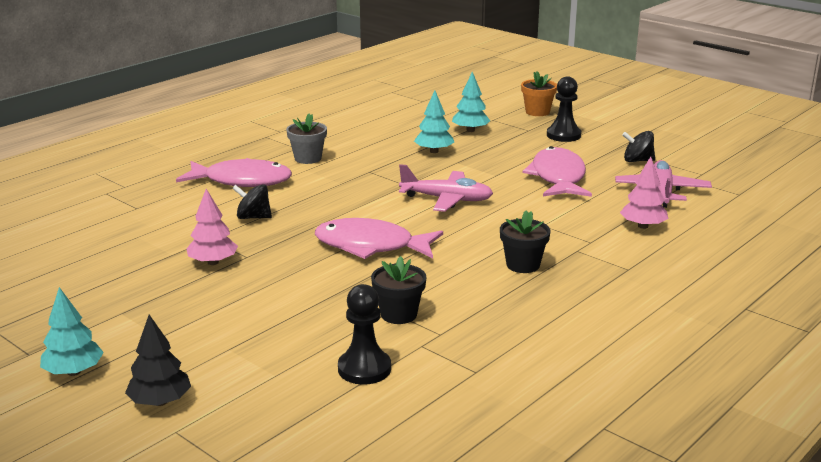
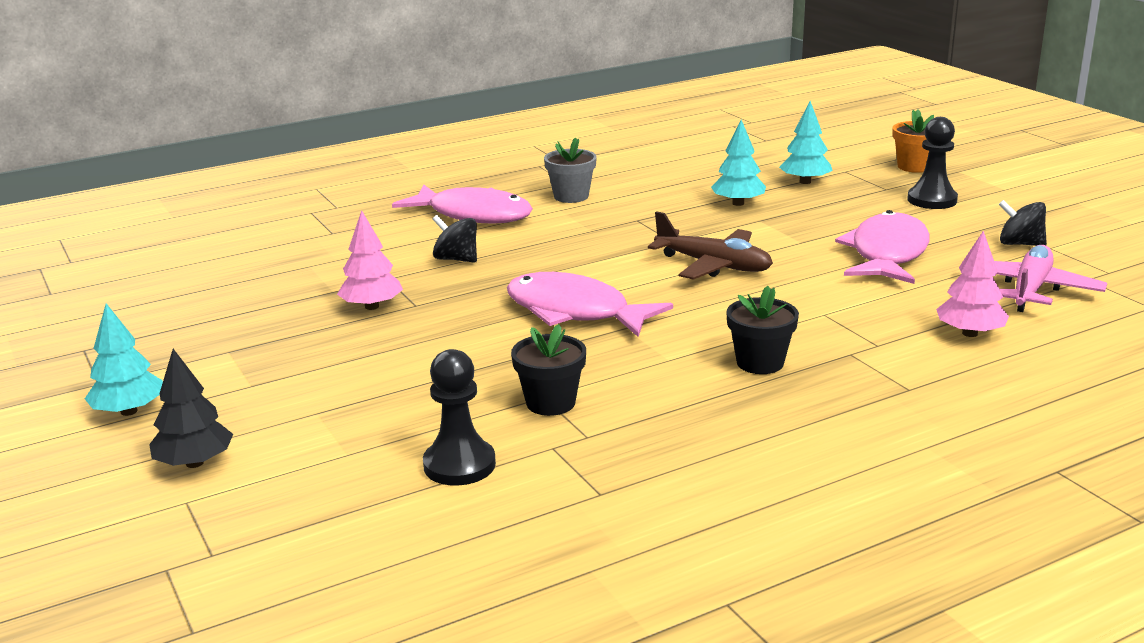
camera: 20 degrees right, 0 degrees up
pink plane [399,164,493,212] -> brown plane [648,211,773,280]

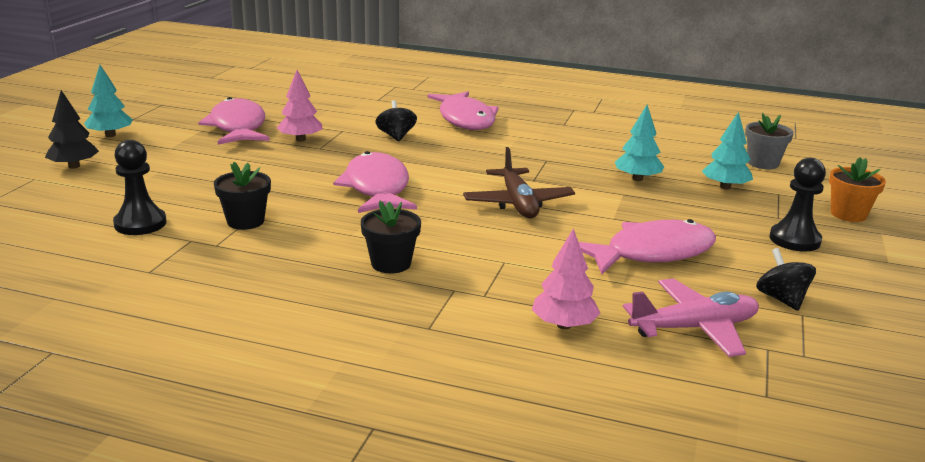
camera: 45 degrees right, 0 degrees up
grey flower pot [544,137,597,203] -> grey flower pot moved to [745,113,794,169]
none -> pink fish [198,97,270,145]

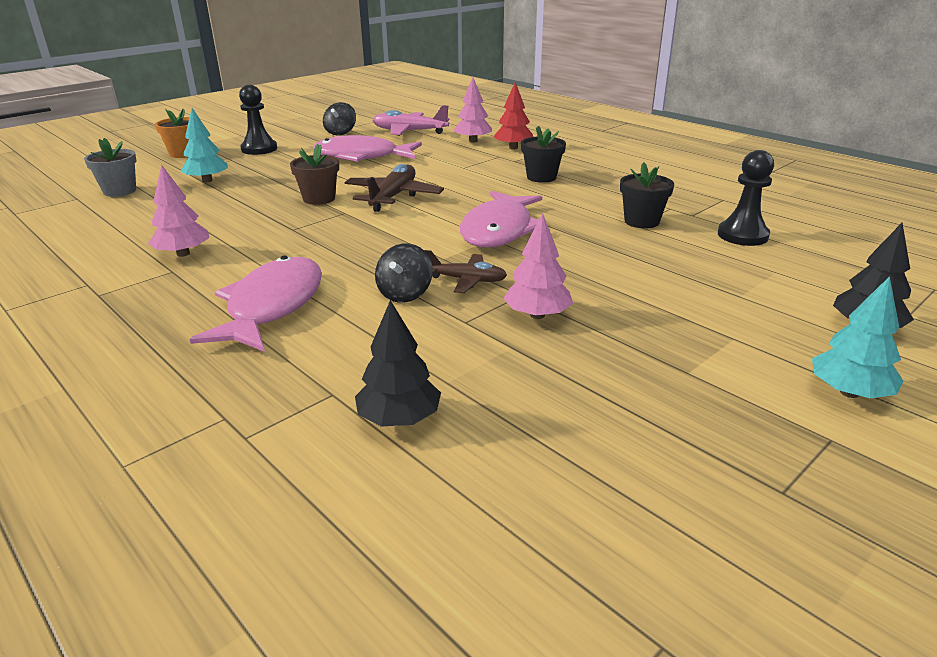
camera: 150 degrees left, 5 degrees up
pink fish [198,97,270,145] -> none
turquoise tree [615,105,664,181] -> none
none -> pink tree [148,164,209,257]
none -> brown flower pot [290,144,339,205]
none -> black tree [355,300,441,426]
none -> brown plane [425,250,507,293]
none -> red tree [493,82,533,150]

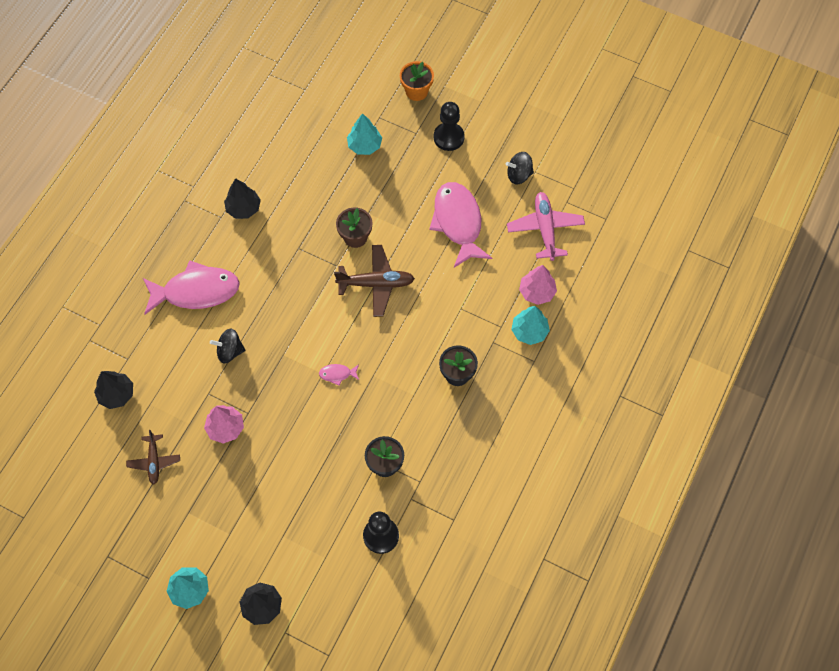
camera: 70 degrees right, 35 degrees up
grey flower pot [84,138,137,197] -> none
pink tree [148,164,209,257] -> black tree [224,178,261,219]
brown plane [425,250,507,293] -> brown plane moved to [126,430,180,484]
pink fish [460,191,542,247] -> pink fish [319,364,359,386], size x0.41
red tree [493,82,533,150] -> turquoise tree [511,306,550,345]

